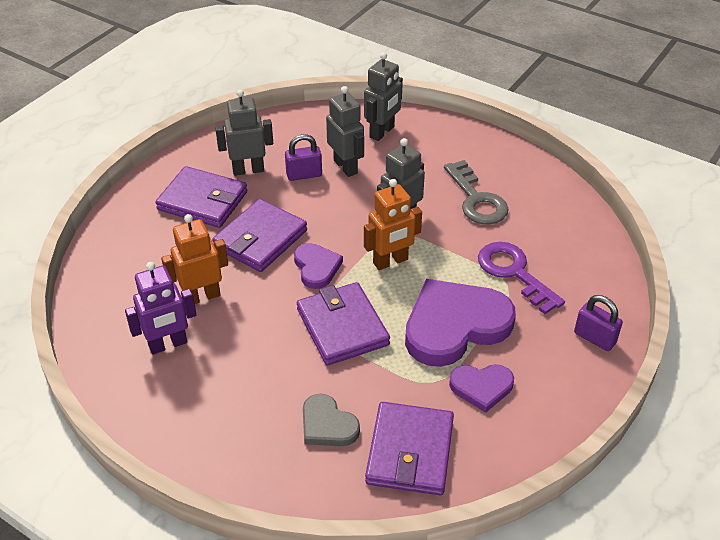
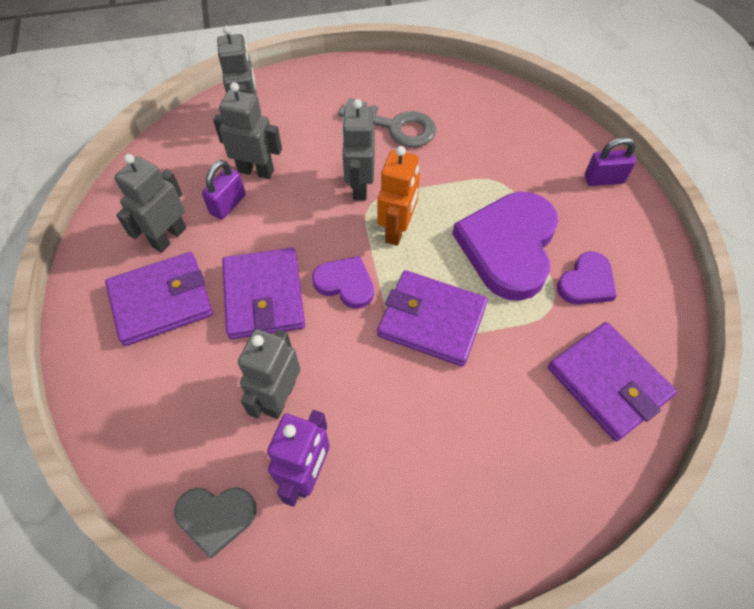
camera: 45 degrees left, 15 degrees up
orange robot [161,214,228,304] -> grey robot [238,329,300,419]
grey heart [303,394,360,446] -> grey heart moved to [174,487,257,558]
purple key [478,242,565,314] -> none

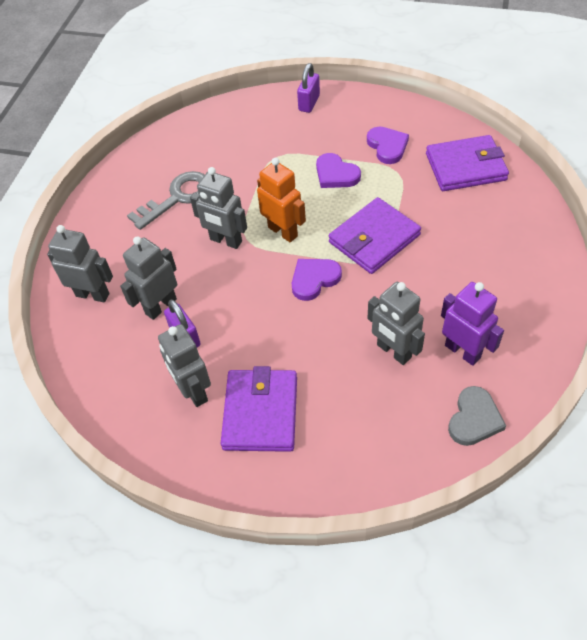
camera: 60 degrees left, 5 degrees down
purple wallet [222,248,305,339] -> none
purple heart [452,192,558,301] -> purple heart [316,153,361,188], size x0.52

